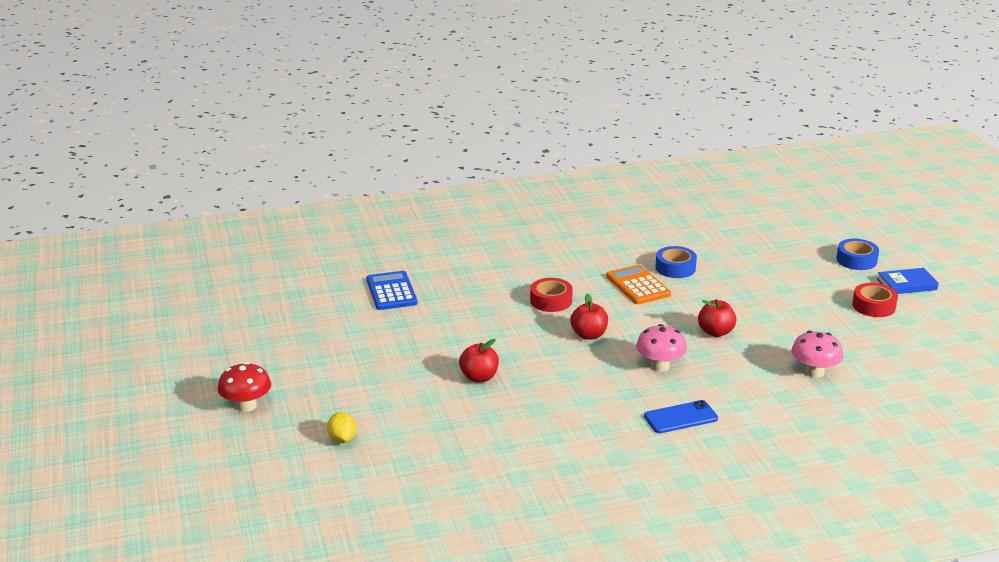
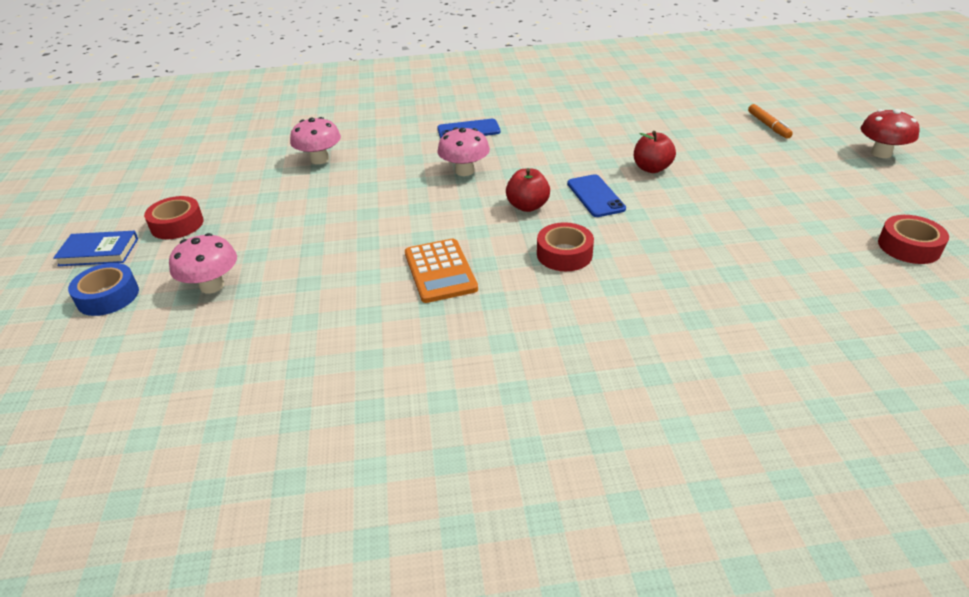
camera: 170 degrees left, 10 degrees up
yellow lemon [327,412,357,443] -> orange marker [748,104,793,139]
blue calculator [366,271,417,310] -> none
blue tape [655,246,697,278] -> none
red apple [698,299,736,337] -> none
none -> pink mushroom [169,233,237,294]
none -> blue phone [567,174,626,217]
none -> red tape [878,215,949,264]

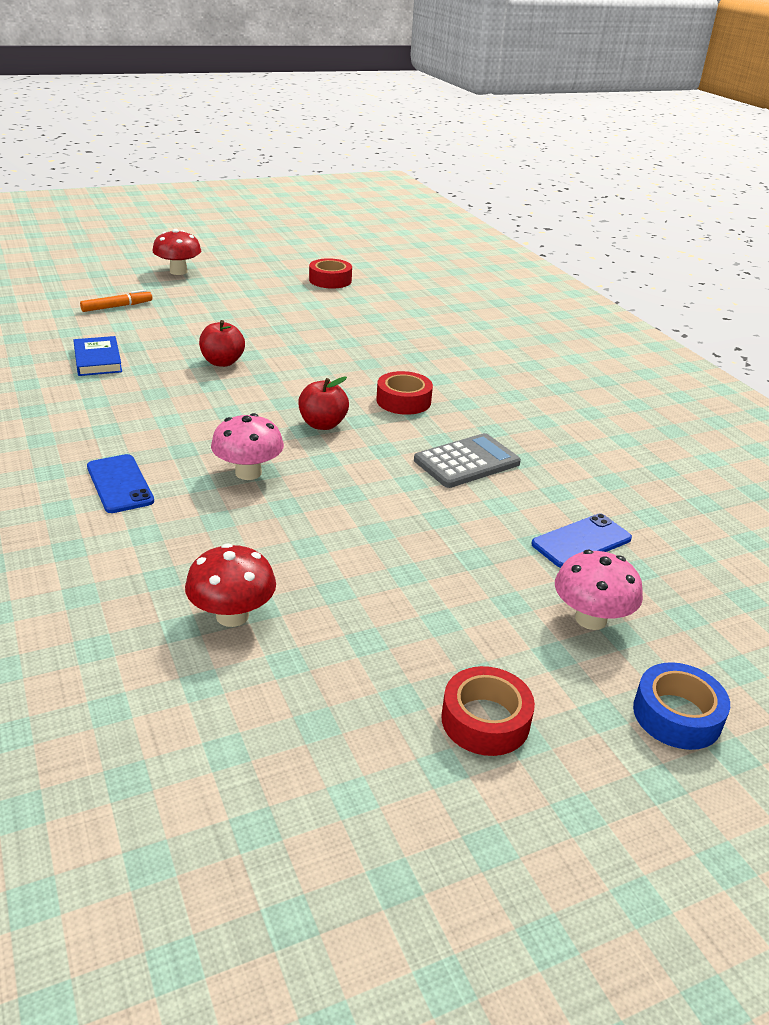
camera: 110 degrees left, 5 degrees down
blue book [53,231,138,266] -> blue book moved to [73,336,122,376]
pink mushroom [290,117,341,164] -> red mushroom [185,544,276,627]
orange calculator [405,239,478,303] -> grey calculator [414,433,521,488]
blue phone [567,174,626,217] -> blue phone moved to [531,514,632,568]

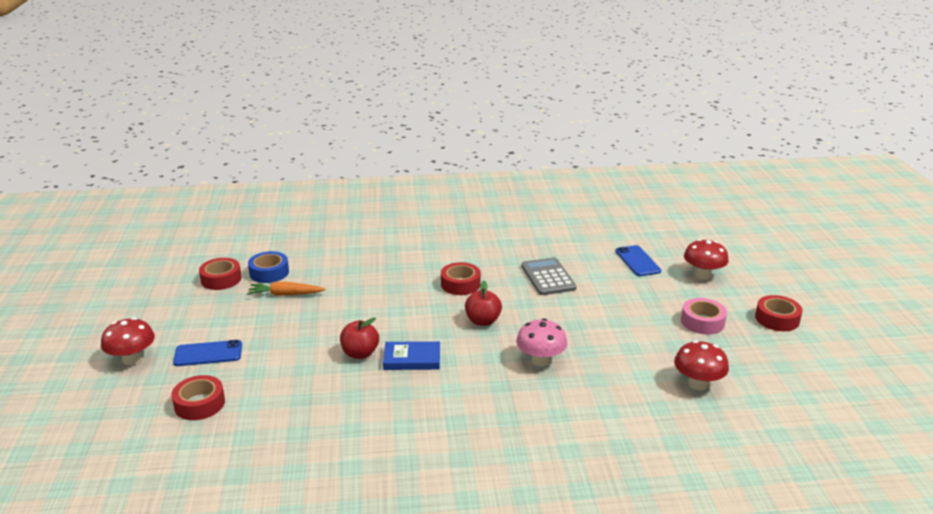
camera: 70 degrees left, 5 degrees down
blue book [73,336,122,376] -> blue book moved to [383,341,440,370]
orange marker [80,290,152,312] -> red tape [171,375,225,420]
blue phone [87,454,154,513] -> blue phone moved to [173,340,242,366]
pink mushroom [555,550,643,630] -> red mushroom [684,239,729,279]
blue tape [633,662,730,750] -> blue tape moved to [248,251,289,283]
none -> orange carrot [247,282,326,296]
none -> pink tape [681,298,727,334]

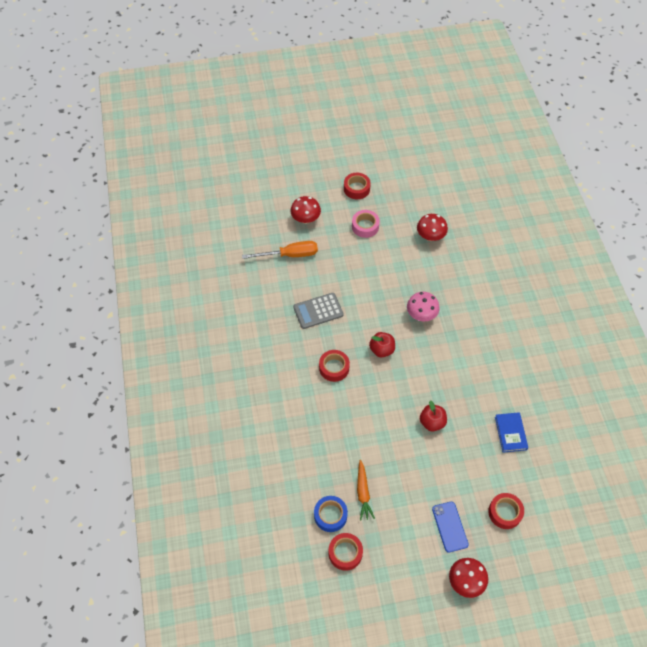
camera: 95 degrees left, 30 degrees up
blue book [383,341,440,370] -> blue book moved to [495,412,528,453]
blue phone [615,245,661,276] -> orange screwdriver [242,241,318,259]

